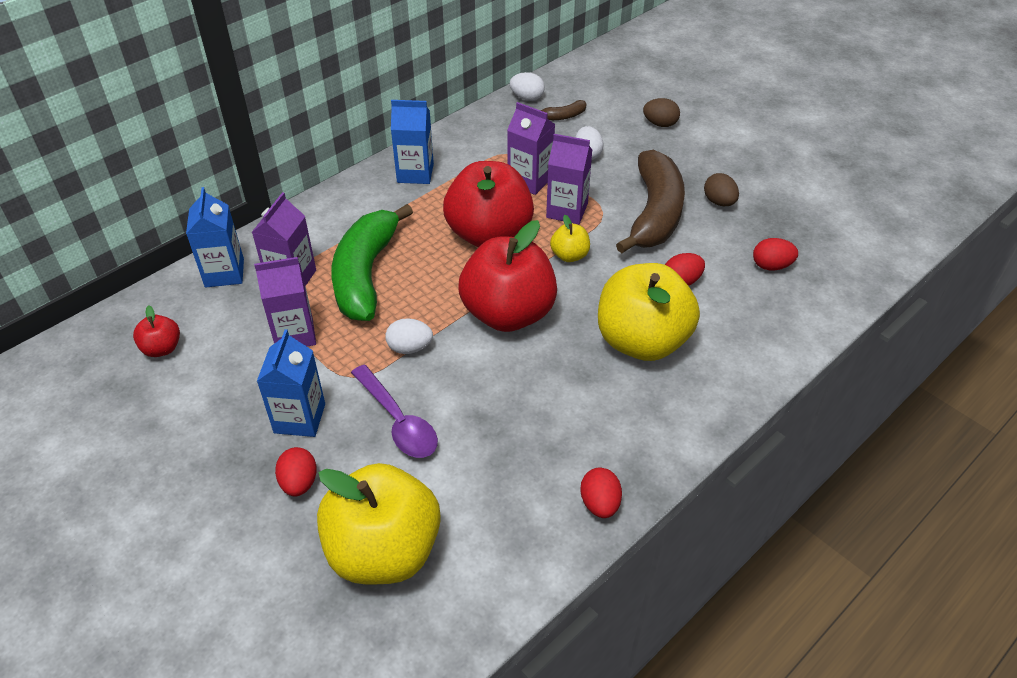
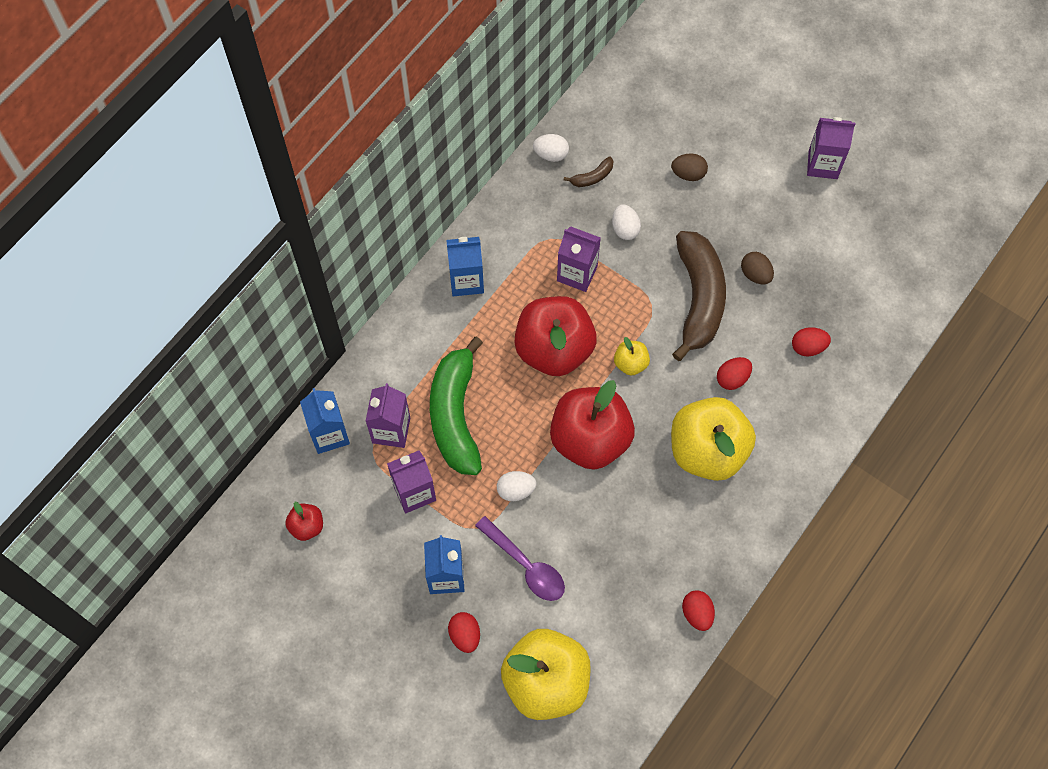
camera: 10 degrees left, 20 degrees up
purple carton [546,134,592,224] -> purple carton moved to [807,117,855,179]

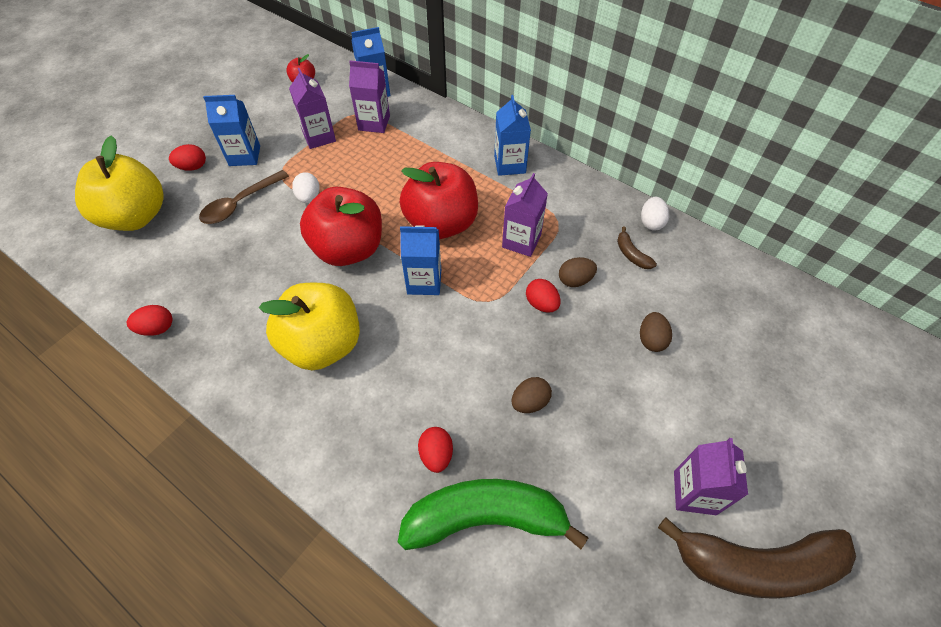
camera: 90 degrees right, 10 degrees down
green banana [430,336,483,475] -> green banana moved to [398,479,589,550]
purple spoon [475,516,565,601] -> brown spoon [199,170,289,224]
white egg [612,204,641,240] -> brown egg [559,257,597,287]
yellow apple [614,337,650,375] -> blue carton [400,225,441,295]
brown banana [672,231,726,361] -> brown banana moved to [658,517,856,599]
red egg [717,357,752,390] -> red egg moved to [526,279,560,313]

